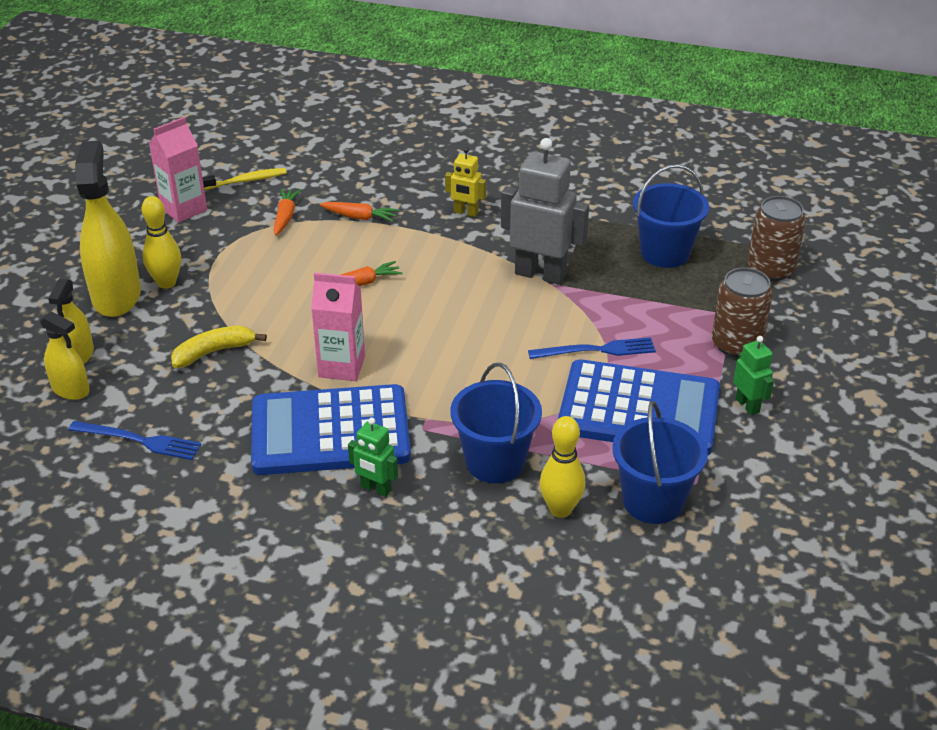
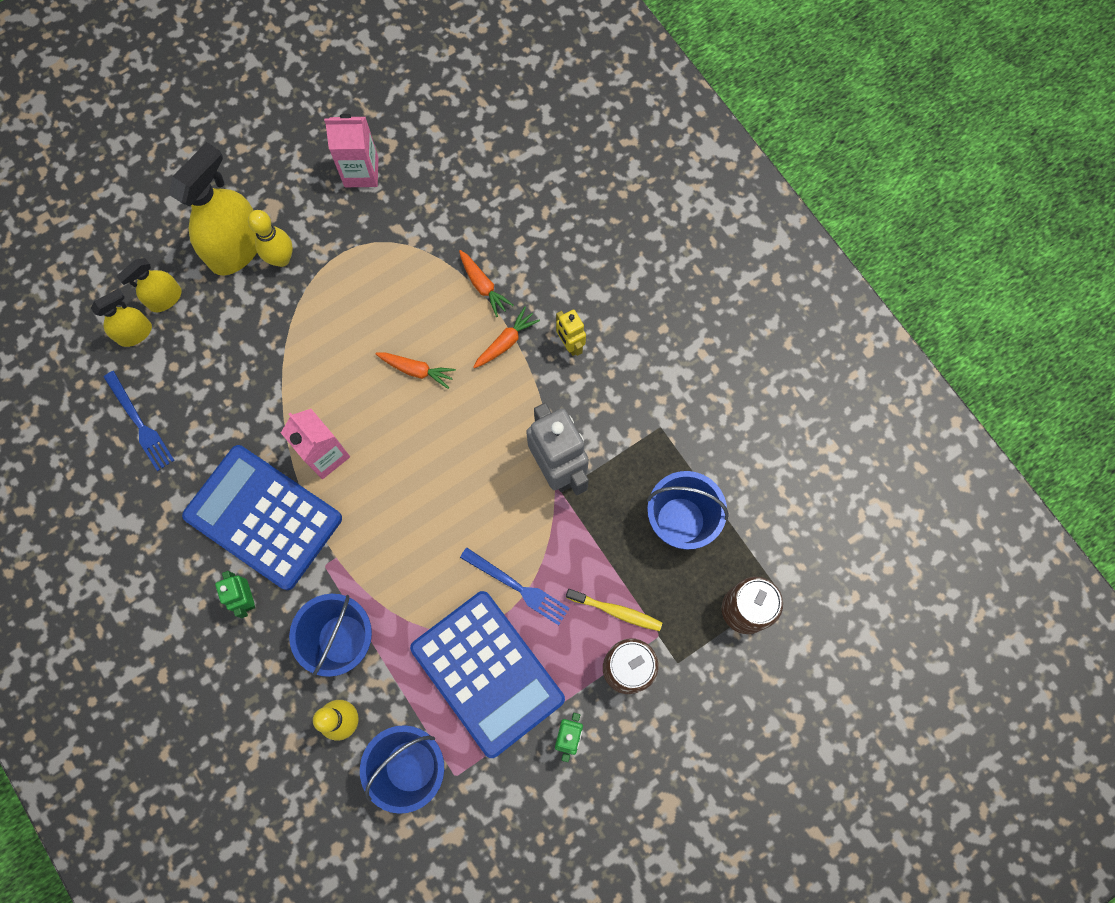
camera: 40 degrees right, 35 degrees up
yellow spray bottle [40,311,90,400] -> yellow spray bottle turned 105 degrees counterclockwise [91,289,152,347]
yellow banana [171,326,267,368] -> none
yellow toothbrush [202,168,287,190] -> yellow toothbrush moved to [566,589,662,631]
orange carrot [273,189,302,235] -> orange carrot moved to [474,307,540,368]

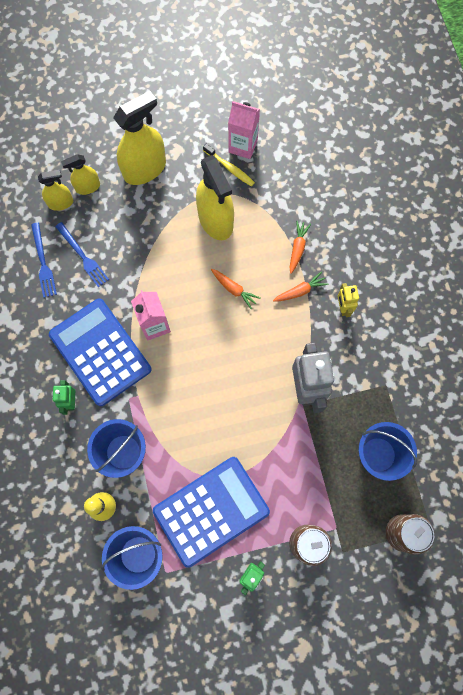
camera: 20 degrees right, 0 degrees up
yellow bowling pin [248,210,293,267] -> none
blue calculator [410,591,565,758] -> blue calculator turned 105 degrees counterclockwise [153,457,270,568]
orange carrot [459,250,514,317] -> orange carrot turned 150 degrees counterclockwise [289,221,311,274]
blue fork [460,547,570,625] -> blue fork moved to [55,222,109,287]
yellow toothbrush [566,589,662,631] -> yellow toothbrush moved to [203,144,255,187]
none -> yellow spray bottle [196,155,234,240]

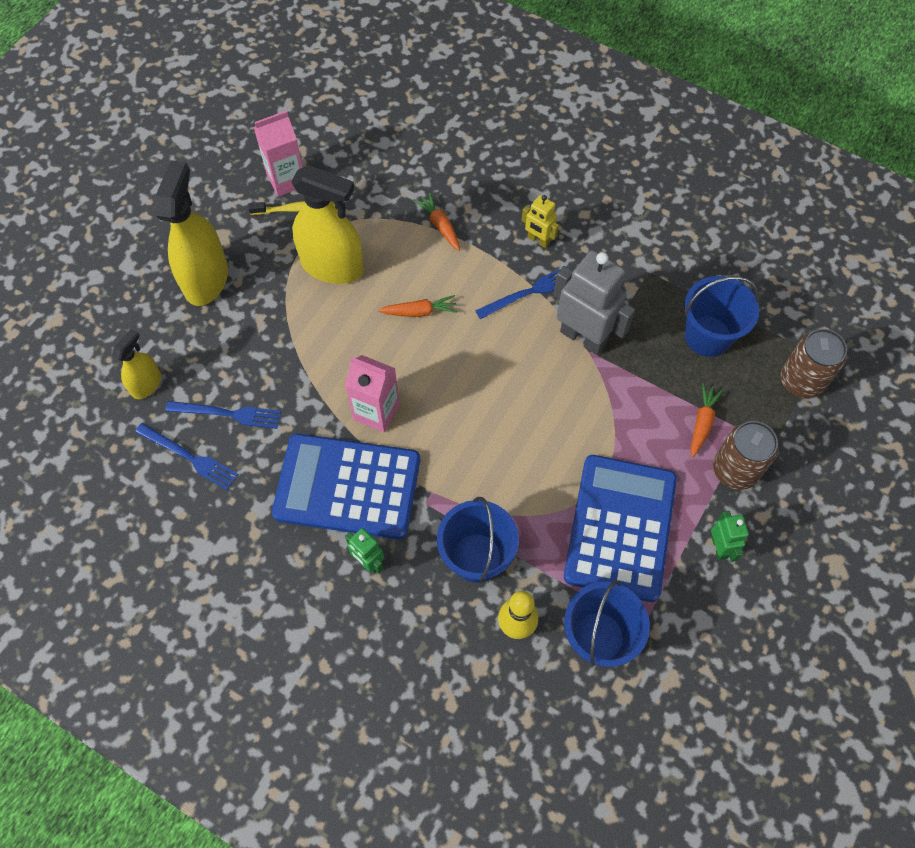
camera: 45 degrees left, 10 degrees down
yellow spray bottle [61,154,100,195] -> none
orange carrot [273,272,328,302] -> orange carrot moved to [691,383,723,458]
none -> blue fork [475,266,569,319]

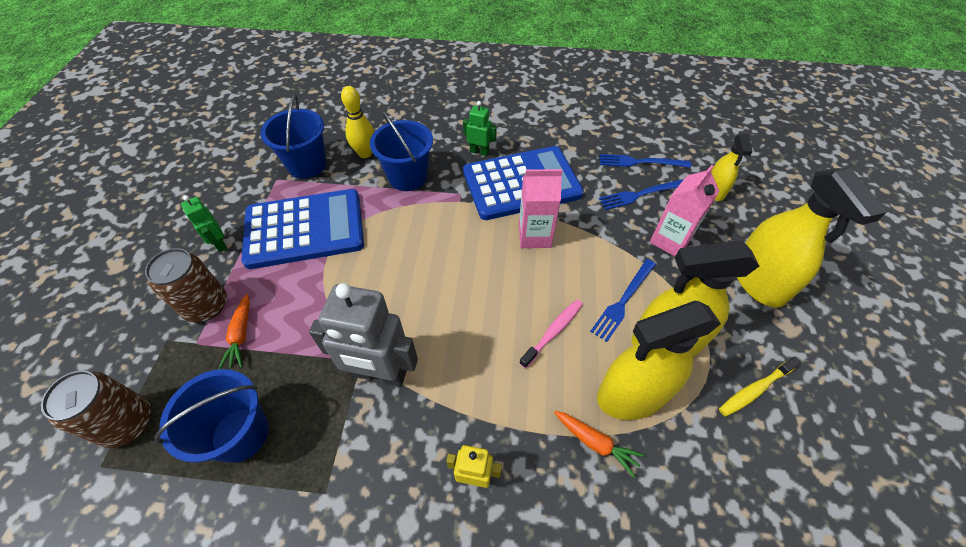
camera: 155 degrees right, 10 degrees down
pink carton [254,110,303,197] -> pink carton moved to [650,165,719,256]
orange carrot [378,295,457,317] -> pink toothbrush [519,300,583,369]
blue fork [475,266,569,319] -> blue fork moved to [590,259,656,342]
blue calculator [564,455,677,602] -> blue calculator turned 90 degrees counterclockwise [241,189,364,269]
none -> yellow spray bottle [597,301,721,420]

